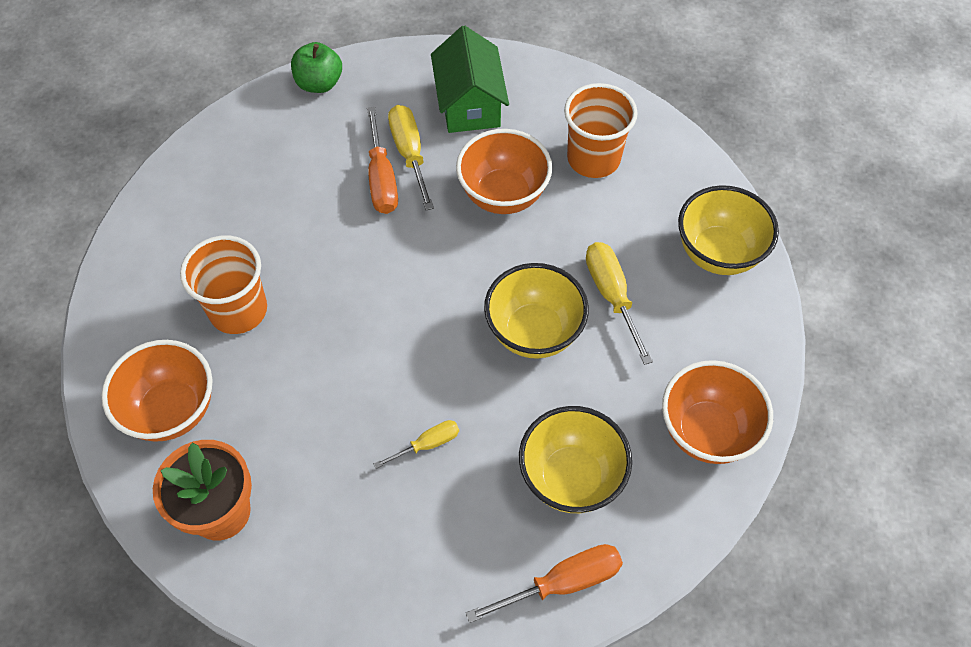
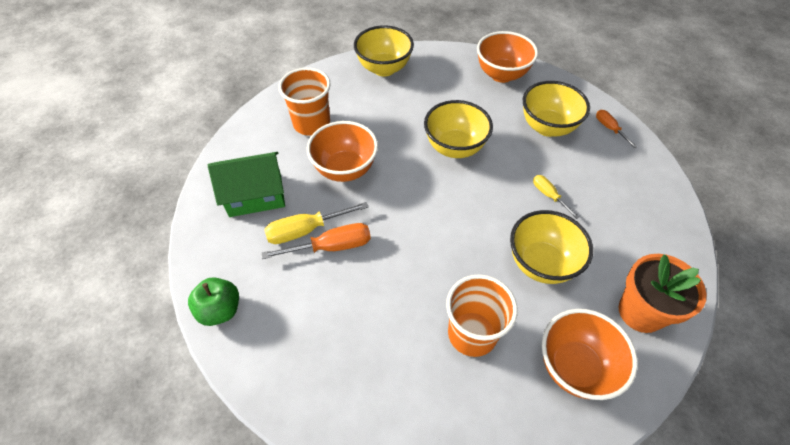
camera: 95 degrees left, 5 degrees down
orange screwdriver [466,544,623,623] -> orange screwdriver [596,110,637,148], size x0.60
yellow screwdriver [586,242,653,365] -> none
none -> yellow bowl [510,210,593,284]

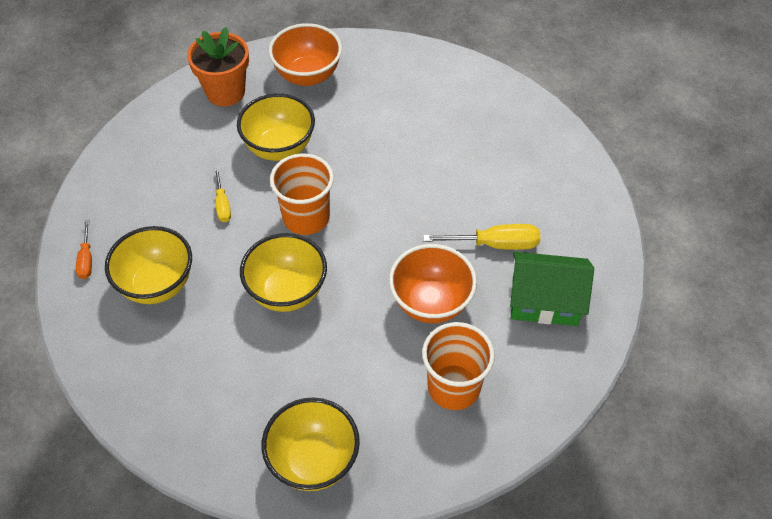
camera: 160 degrees left, 0 degrees up
green apple [188,277,239,326] -> none
orange screwdriver [261,223,371,259] -> none
orange cup [446,274,518,357] -> orange cup moved to [270,153,334,235]
orange bowl [477,31,538,83] -> none

